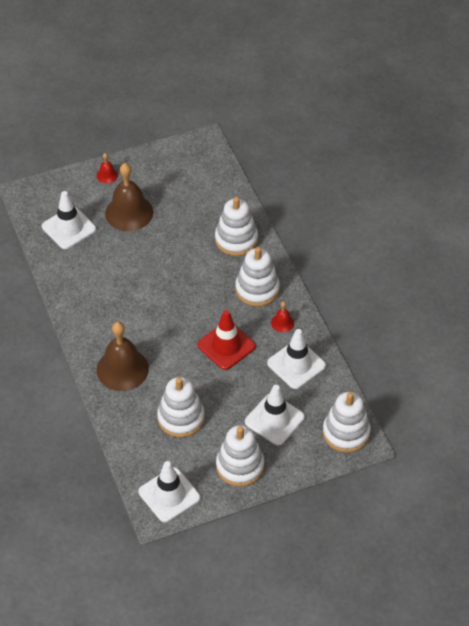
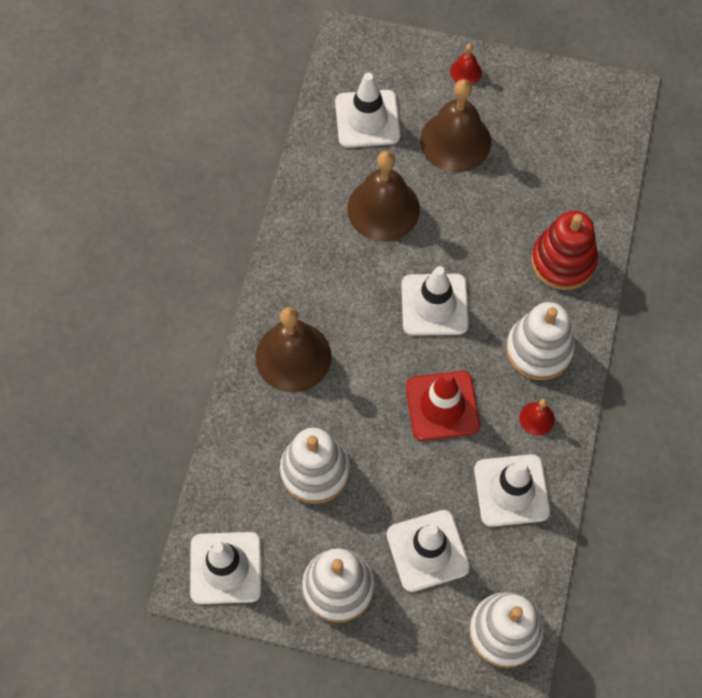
camera: 35 degrees right, 15 degrees up
white stacking toy [215,197,258,256] -> red stacking toy [531,211,598,290]
none -> brown bell [347,151,420,242]
none -> white traffic cone [401,266,469,336]

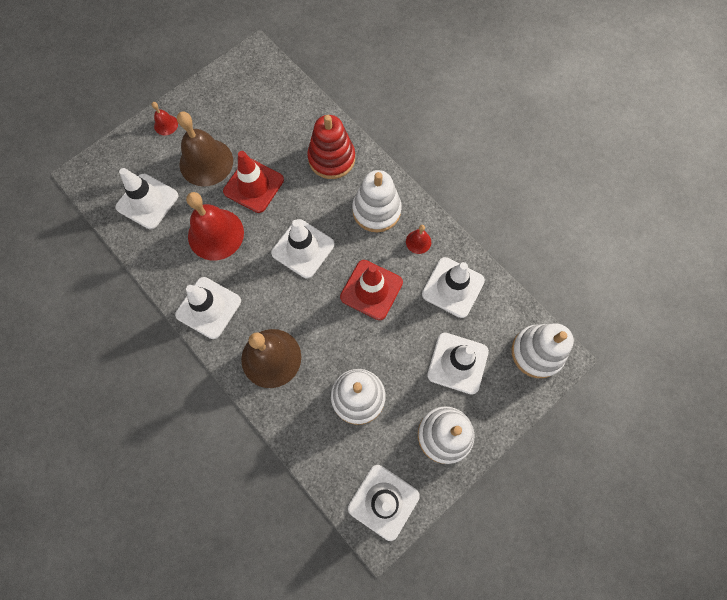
camera: 55 degrees left, 5 degrees up
brown bell [347,151,420,242] -> red bell [186,192,244,260]
none -> white traffic cone [175,277,241,339]
none -> red traffic cone [223,151,284,213]

